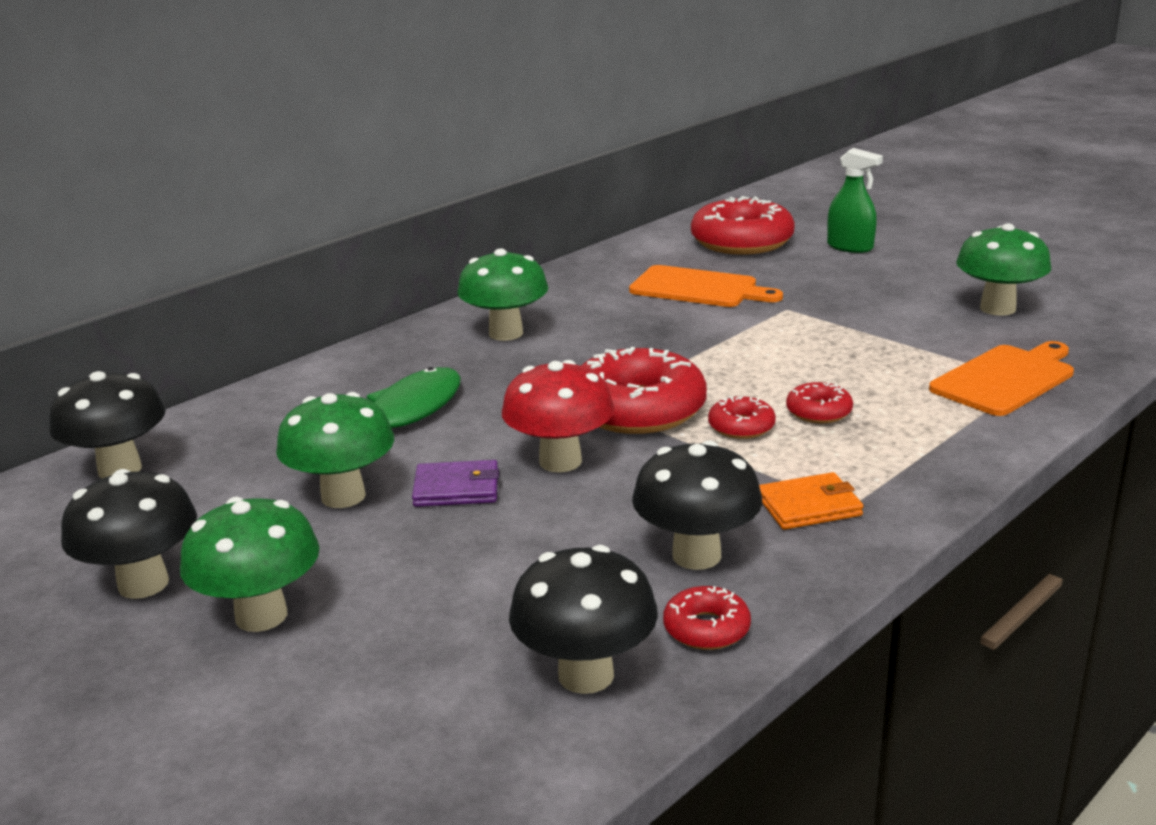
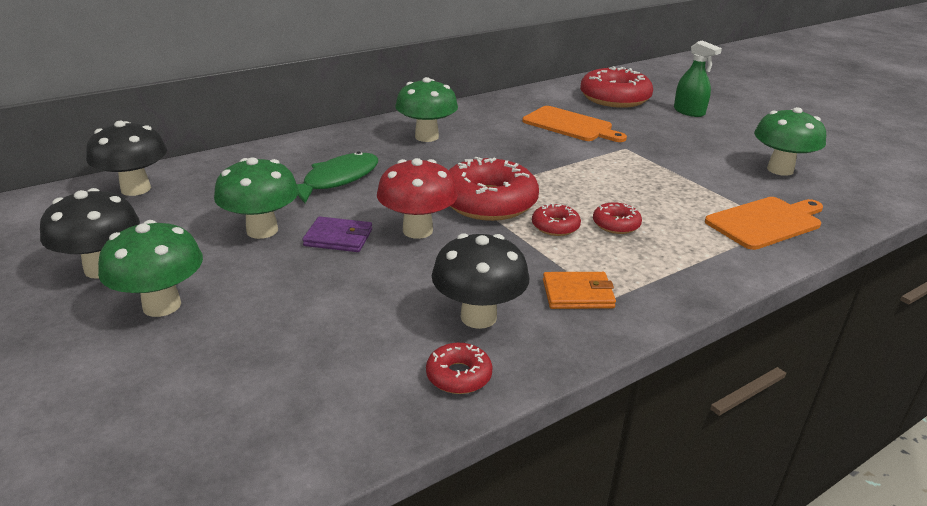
camera: 10 degrees right, 5 degrees up
black mushroom [509,545,658,694] -> none

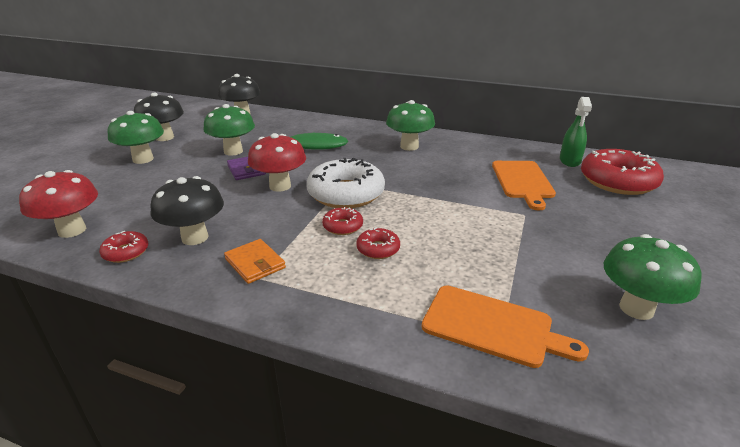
camera: 55 degrees right, 0 degrees up
red donut [448,157,539,221] -> white donut [307,158,385,208]
green spray bottle [674,41,722,117] -> green spray bottle moved to [560,97,592,167]
none -> red mushroom [19,170,98,238]

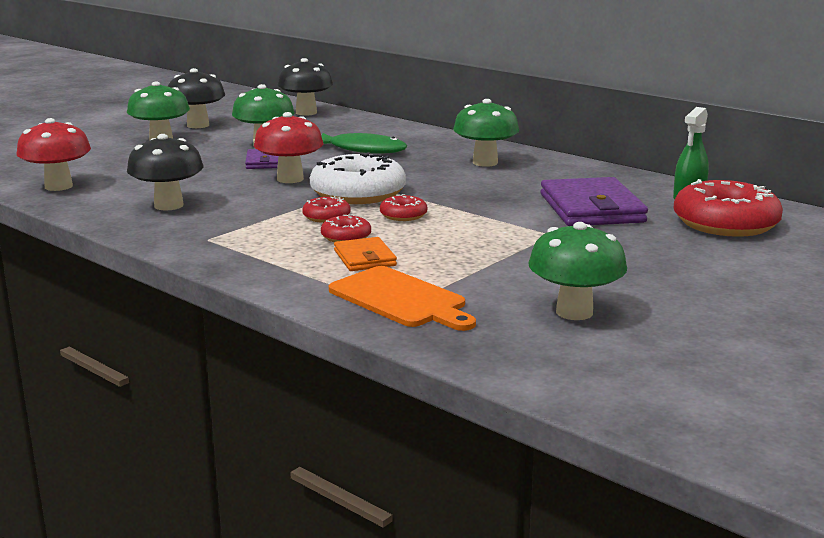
camera: 20 degrees right, 10 degrees down
red donut [99,231,148,263] -> red donut moved to [380,194,427,221]
orange wallet [224,239,286,284] -> orange wallet moved to [334,237,397,271]
orange cutting board [492,161,556,210] -> purple wallet [540,177,648,226]

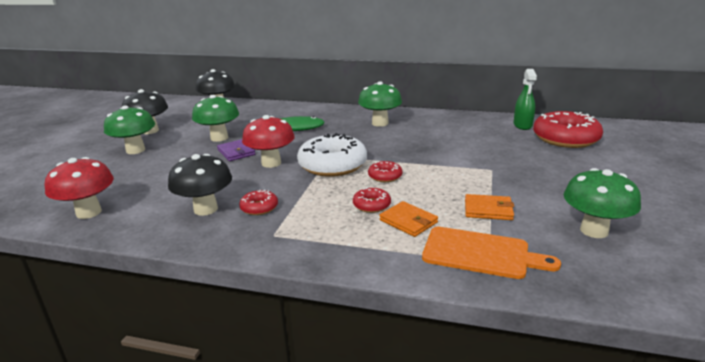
camera: 25 degrees left, 5 degrees up
red donut [302,196,351,223] -> red donut moved to [239,190,278,215]
purple wallet [540,177,648,226] -> none
none -> orange wallet [465,194,514,220]

